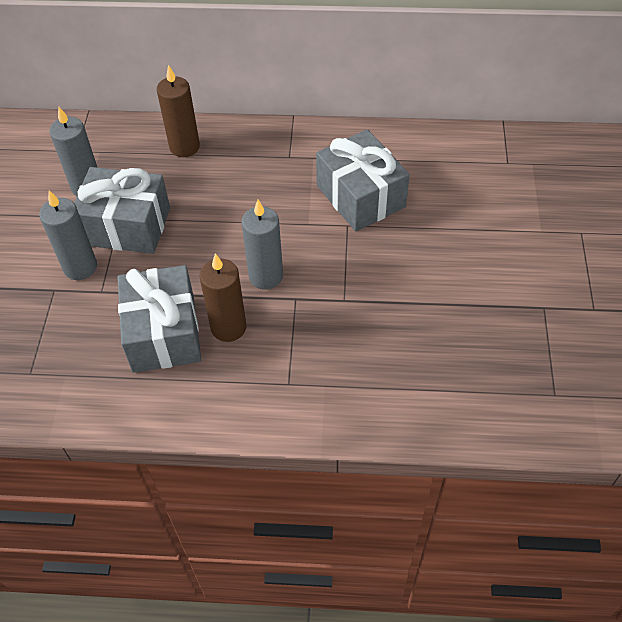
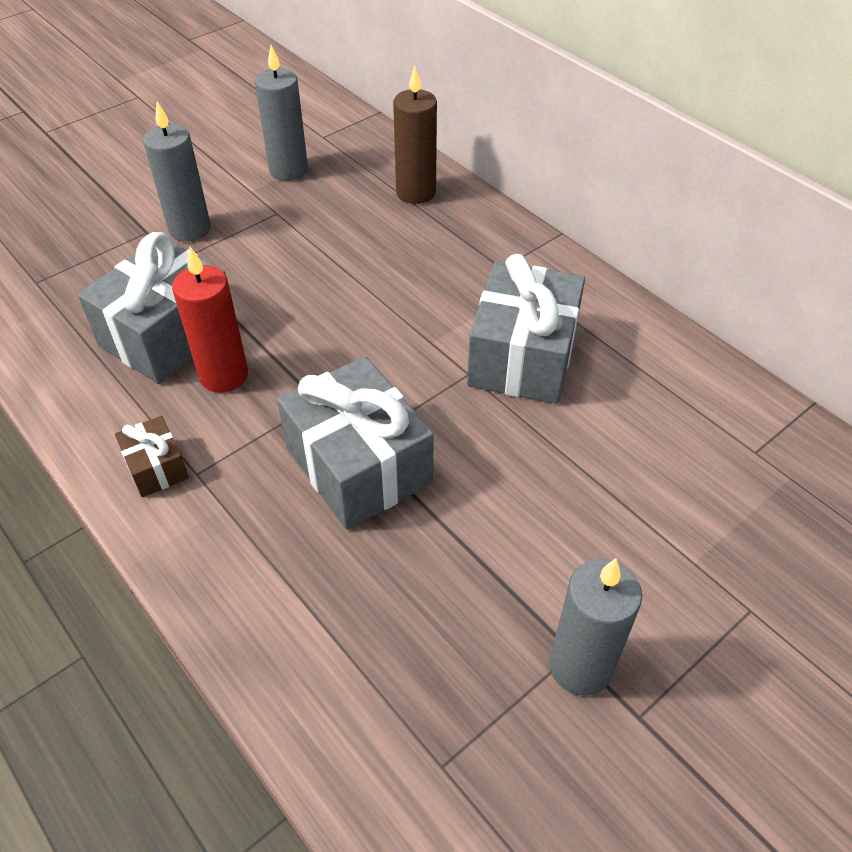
camera: 45 degrees right, 5 degrees down
grey gift [74,167,170,254] -> grey gift moved to [277,356,434,530]
brown candle [199,253,247,342] -> red candle [172,247,248,393]
grey candle [242,200,283,289] -> grey candle moved to [550,558,642,696]
none -> brown gift [115,416,189,497]

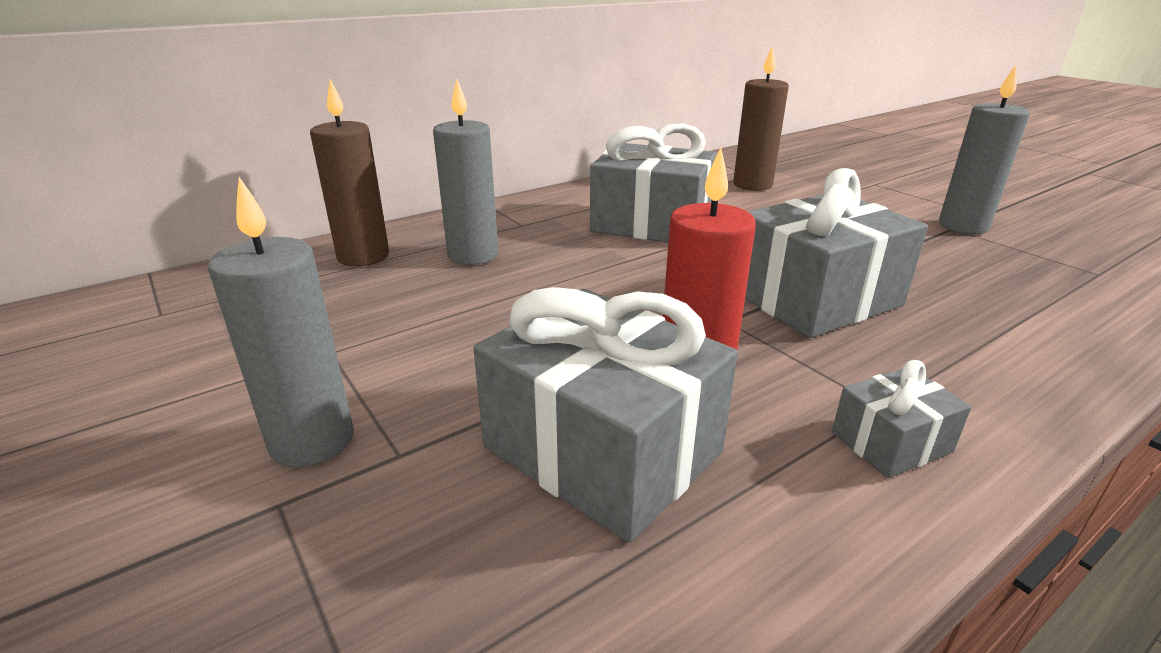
camera: 85 degrees left, 20 degrees down
brown gift [115,416,189,497] -> grey gift [832,360,971,478]
grey candle [255,45,308,181] -> grey candle moved to [433,78,498,265]
none -> brown candle [733,45,789,191]

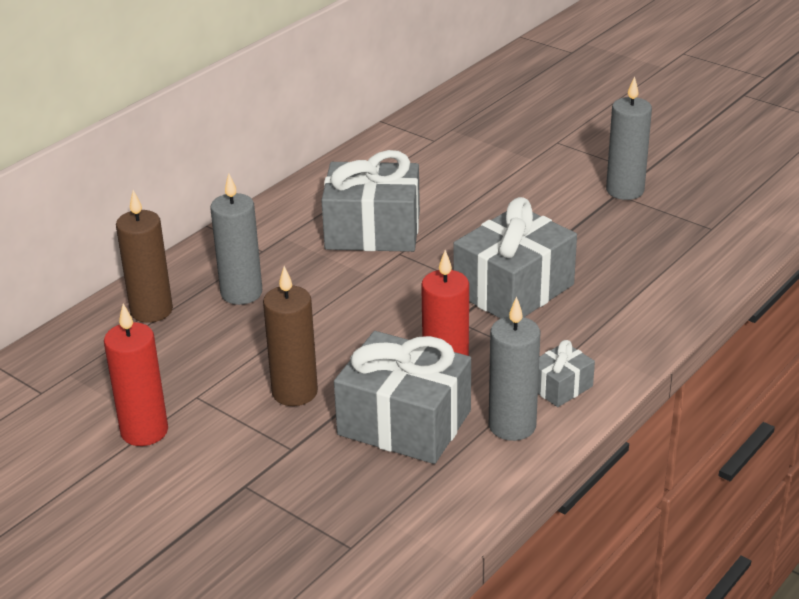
camera: 15 degrees left, 5 degrees up
grey candle [208,177,354,467] -> grey candle moved to [489,296,540,441]
brown candle [733,45,789,191] -> brown candle moved to [263,266,318,406]
none -> red candle [104,304,168,446]

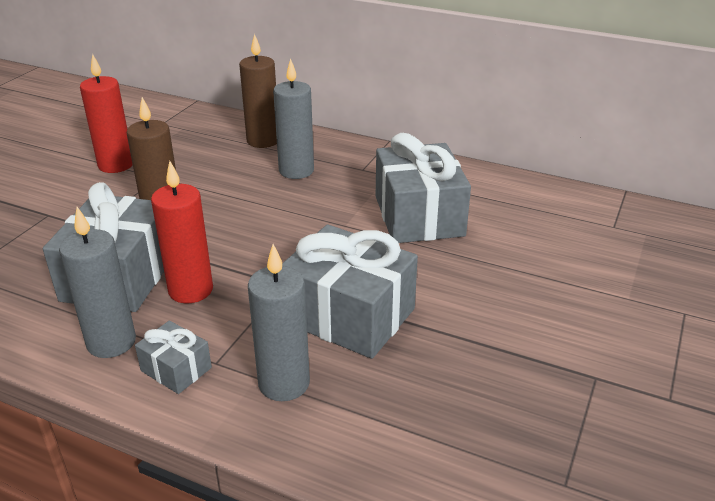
camera: 75 degrees right, 0 degrees up
grey candle [606,76,652,200] -> grey candle moved to [248,244,310,401]

